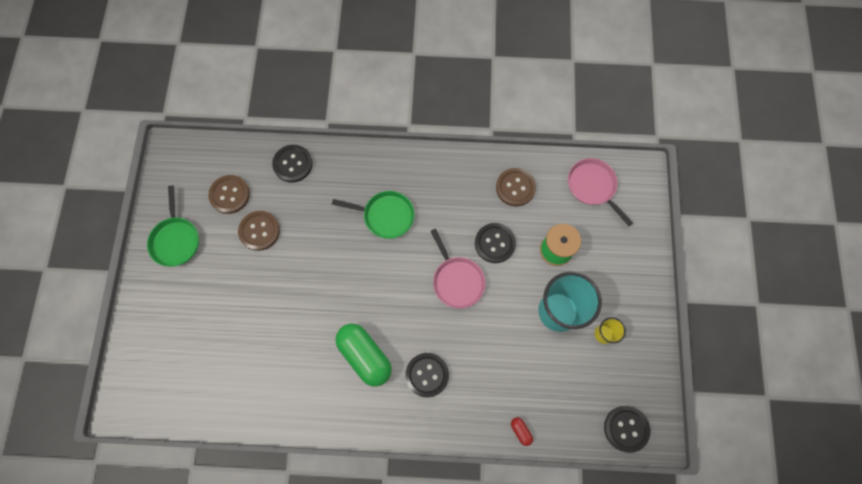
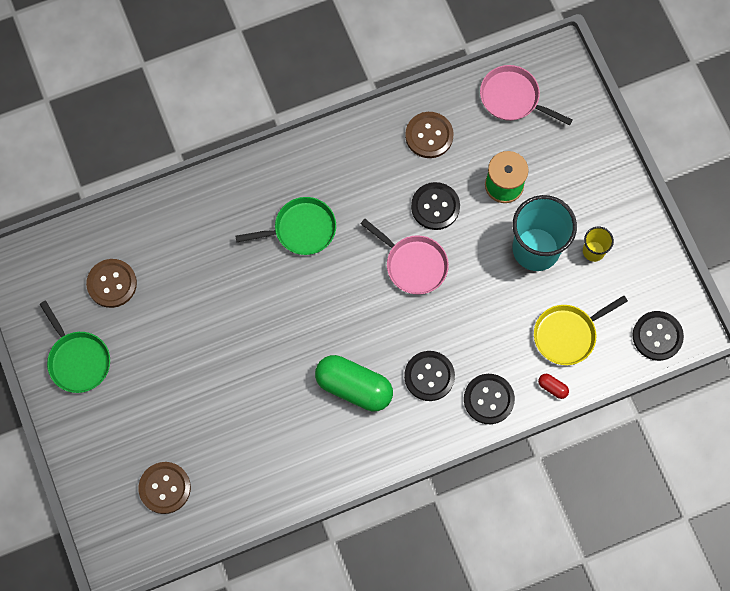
camera: 25 degrees left, 0 degrees up
brown button [238,211,280,251] -> brown button moved to [138,462,191,514]
black button [272,145,313,183] -> black button moved to [464,374,515,424]
none -> yellow pan [534,296,628,365]

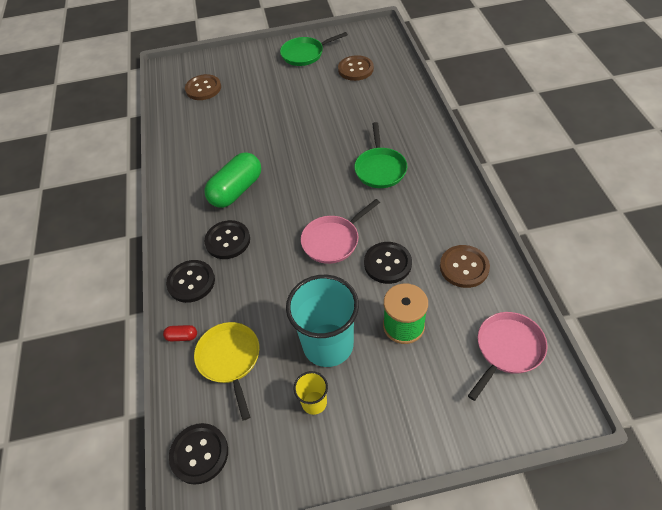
camera: 105 degrees right, 20 degrees down
red capsule [538,374,569,399] -> red capsule turned 45 degrees clockwise [163,325,197,341]

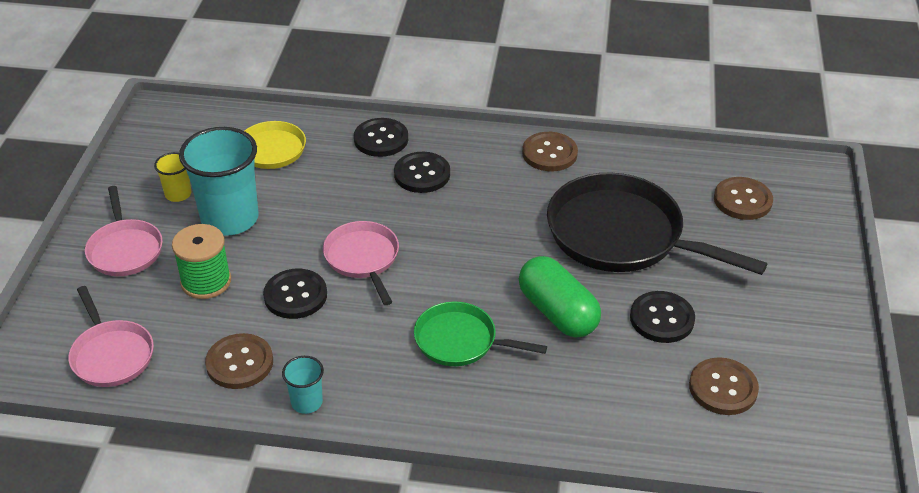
camera: 105 degrees right, 10 degrees down
red capsule [163,325,197,341] -> none
black button [169,423,228,485] -> black button moved to [630,291,695,343]
green capsule [204,152,261,208] -> green capsule moved to [519,256,601,338]
green pan [280,32,348,66] -> none
none -> pink pan [85,186,163,276]
none -> turquoise cup [282,356,324,414]
none -> brown button [522,132,578,171]
none -> black pan [547,172,767,275]

